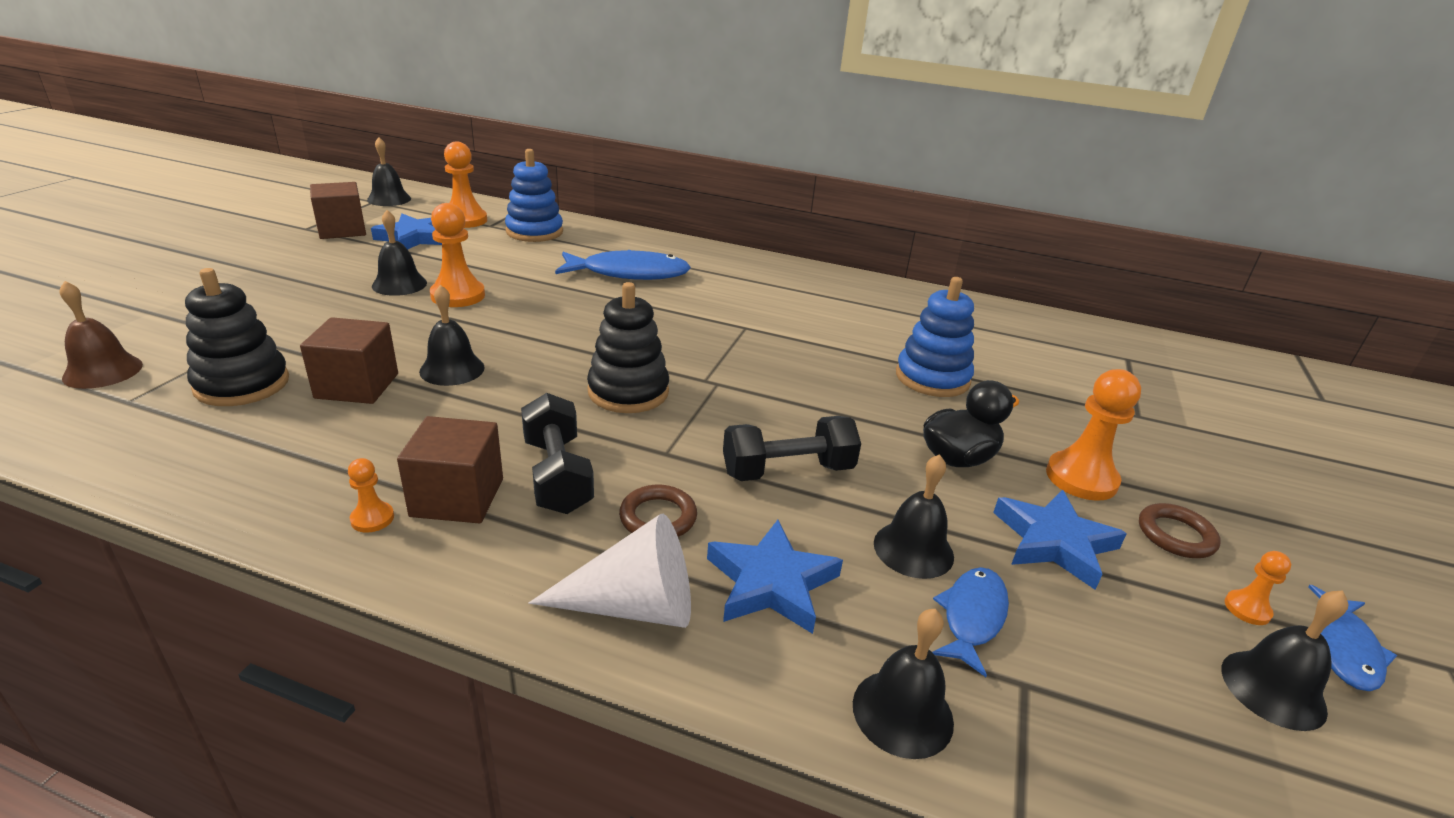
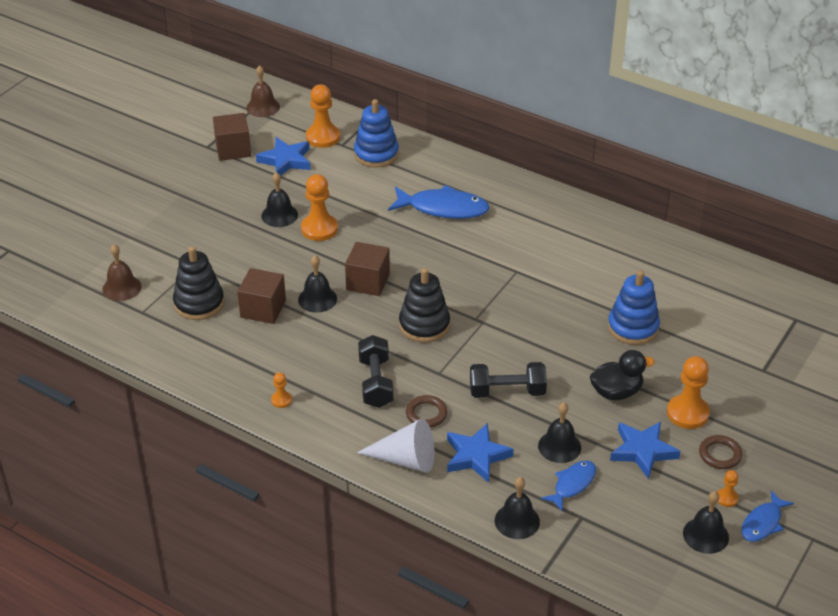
camera: 15 degrees right, 10 degrees up
black bell [367,137,411,206] -> brown bell [246,65,280,117]
brown cube [397,416,503,524] -> brown cube moved to [345,242,390,296]

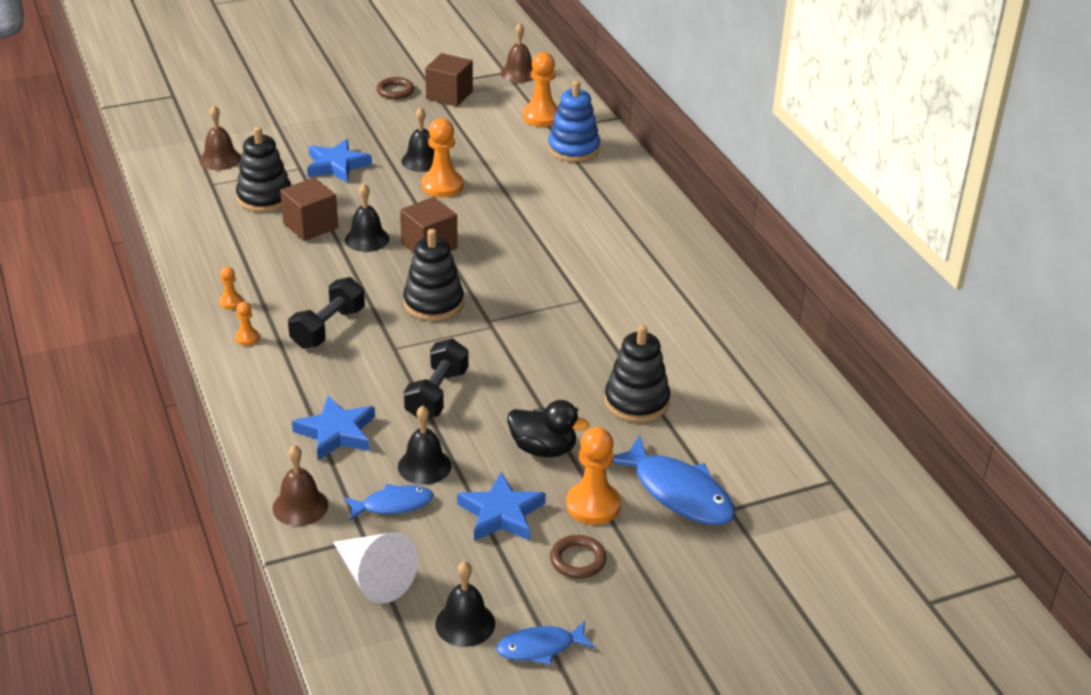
camera: 35 degrees right, 5 degrees down
blue star [256,137,310,176] -> blue star moved to [307,139,372,182]
white cone [357,419,434,473] -> white cone moved to [333,532,418,604]
blue fish [388,185,490,219] -> blue fish moved to [612,435,735,525]
brown ring [406,395,447,428] -> brown ring moved to [376,77,414,99]
black dumbbell [470,362,547,398] -> black dumbbell turned 75 degrees clockwise [404,338,469,418]
black bell [495,477,540,539] -> brown bell [273,445,328,526]
blue stacking toy [608,270,660,345] -> black stacking toy [605,325,670,422]
orange pawn [717,470,739,507] -> orange pawn moved to [235,302,259,345]

